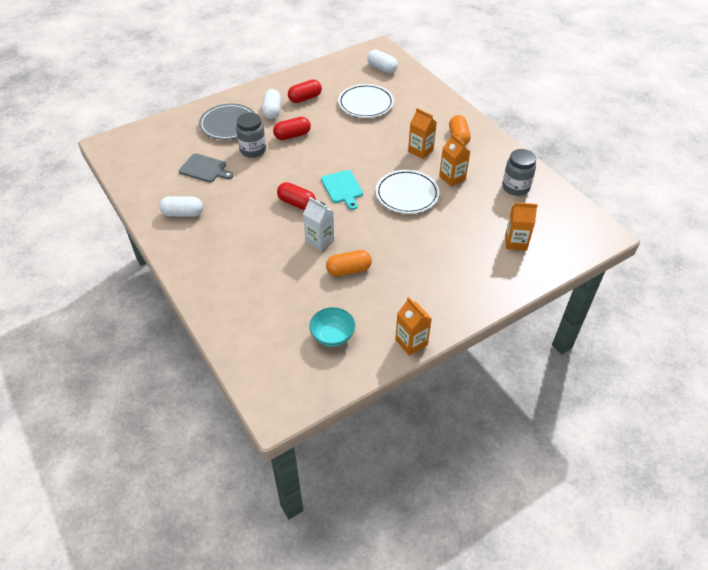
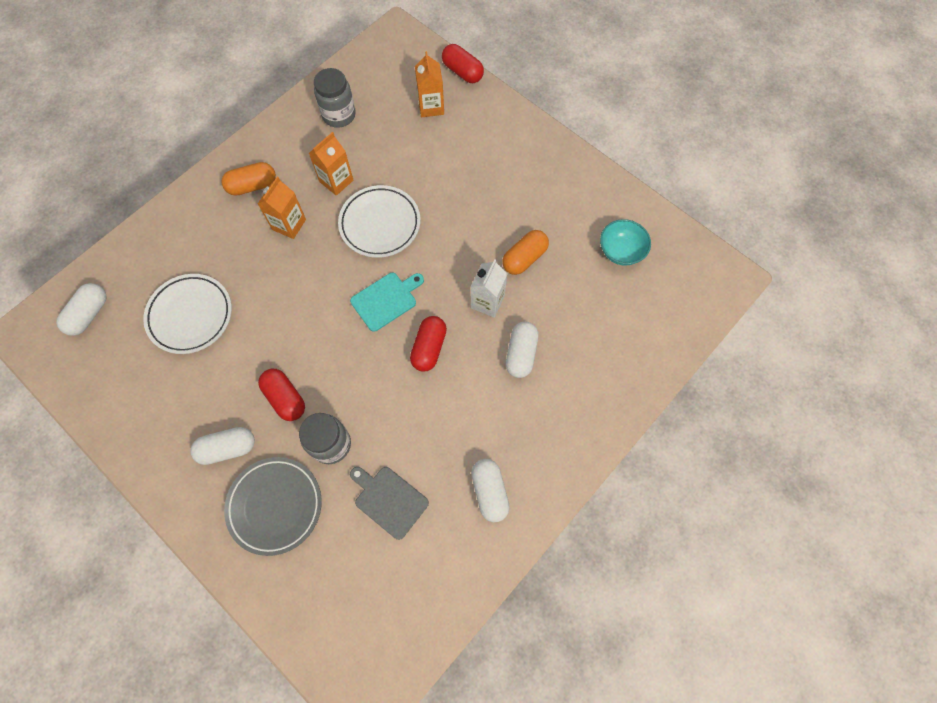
camera: 105 degrees left, 20 degrees up
grey cutting board [179,153,233,183] -> grey cutting board turned 60 degrees counterclockwise [350,467,429,540]
red capsule [288,80,322,103] -> red capsule moved to [442,44,484,83]
orange capsule [326,250,372,276] -> orange capsule turned 75 degrees clockwise [502,230,549,275]
orange carton [395,297,432,356] -> none
none -> white capsule [506,322,539,378]

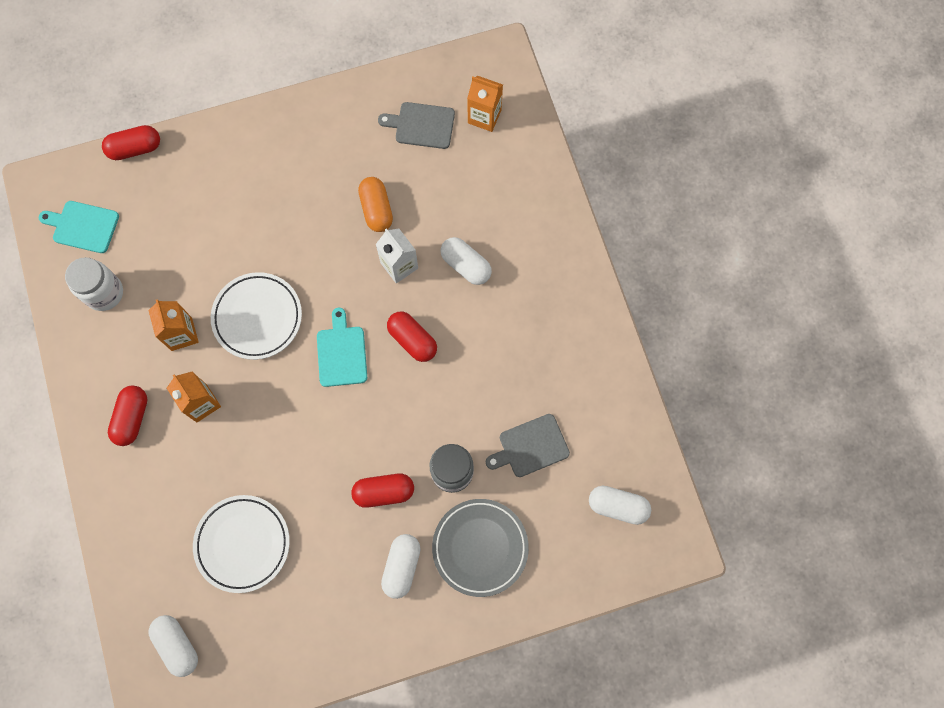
camera: 60 degrees left, 5 degrees up
orange capsule [221,162,276,196] -> red capsule [108,385,147,446]
grey jar [314,68,356,128] -> white jar [65,257,123,311]
orange carton [415,51,444,117] -> orange carton moved to [467,76,503,132]
white capsule [471,459,510,522] -> white capsule moved to [589,486,651,525]
turquoise bowl [600,219,651,266] -> grey cutting board [378,102,455,149]
none -> turquoise cutting board [39,201,119,253]

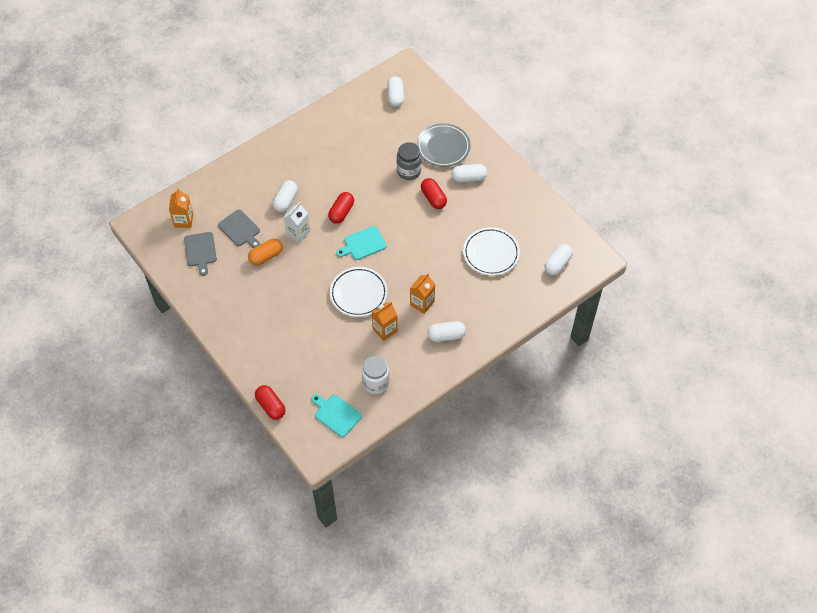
camera: 110 degrees left, 15 degrees down
turquoise cutting board [39,201,119,253] -> turquoise cutting board turned 135 degrees clockwise [311,394,362,437]
red capsule [108,385,147,446] -> white capsule [427,321,466,342]
grey cutting board [486,414,570,477] -> grey cutting board moved to [218,210,260,248]

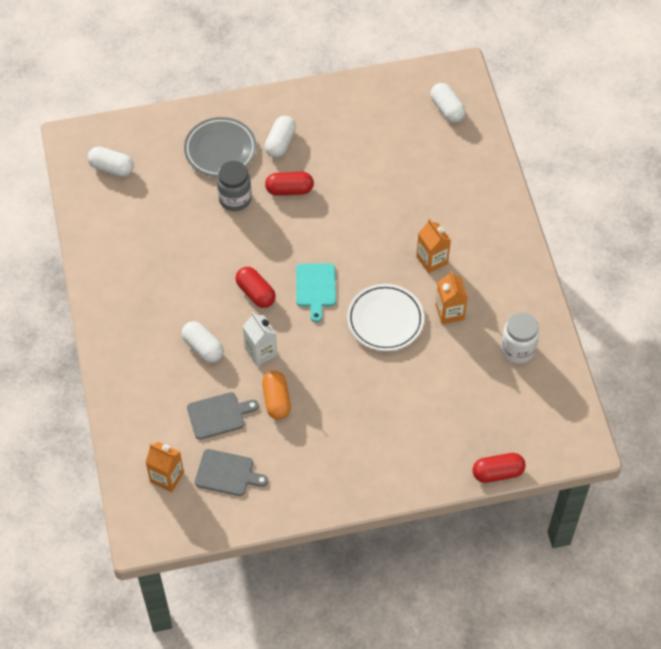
camera: 65 degrees left, 0 degrees up
turquoise cutting board [311,394,362,437] -> none
white capsule [427,321,466,342] -> none
white plate [463,227,520,276] -> none

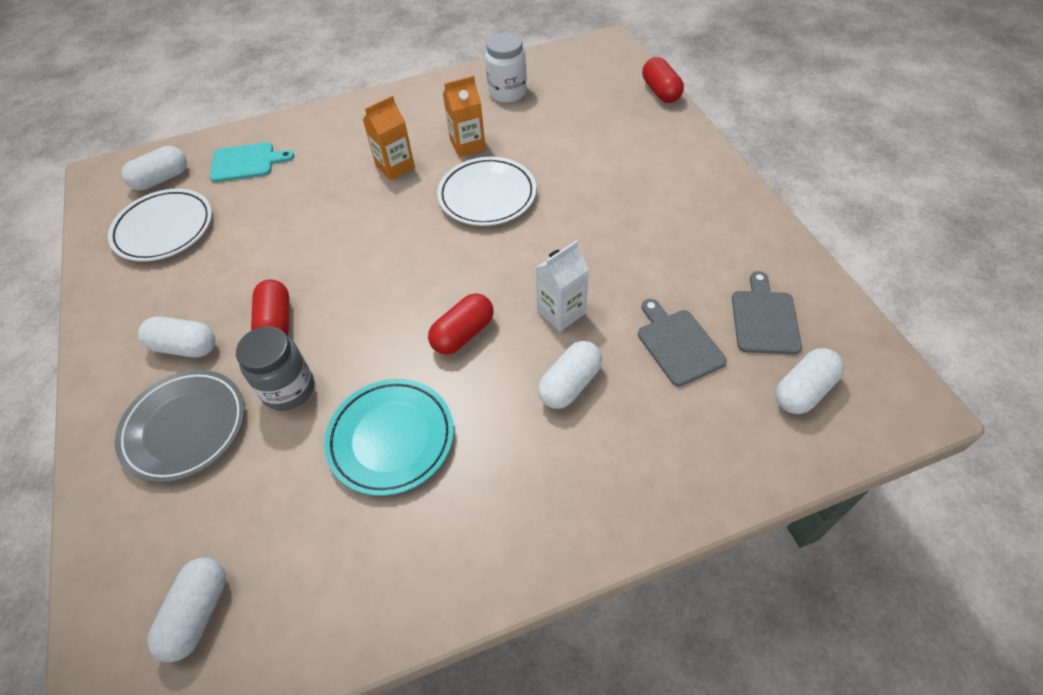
camera: 95 degrees left, 5 degrees down
orange carton [145,442,184,492] -> white capsule [775,348,844,414]
orange capsule [262,371,291,419] -> none
turquoise cutting board [296,263,336,322] -> turquoise cutting board moved to [210,142,294,182]
none -> white plate [108,189,212,262]
none -> turquoise plate [324,379,454,496]

